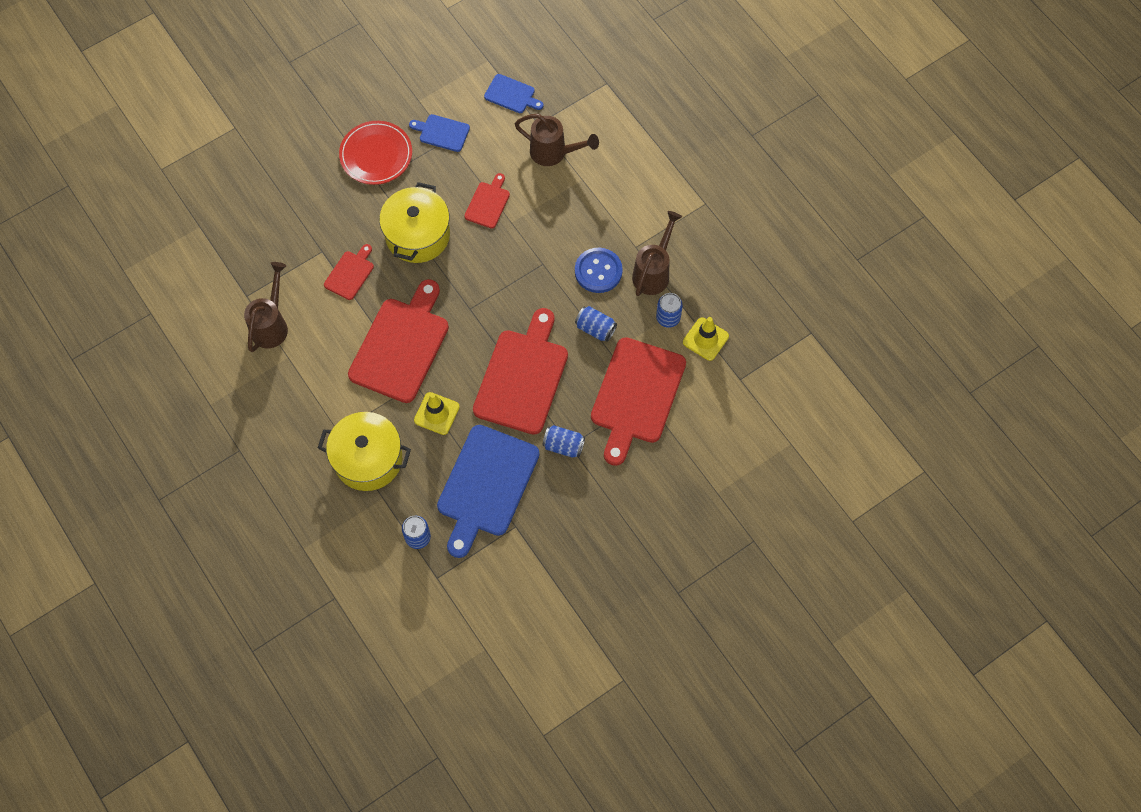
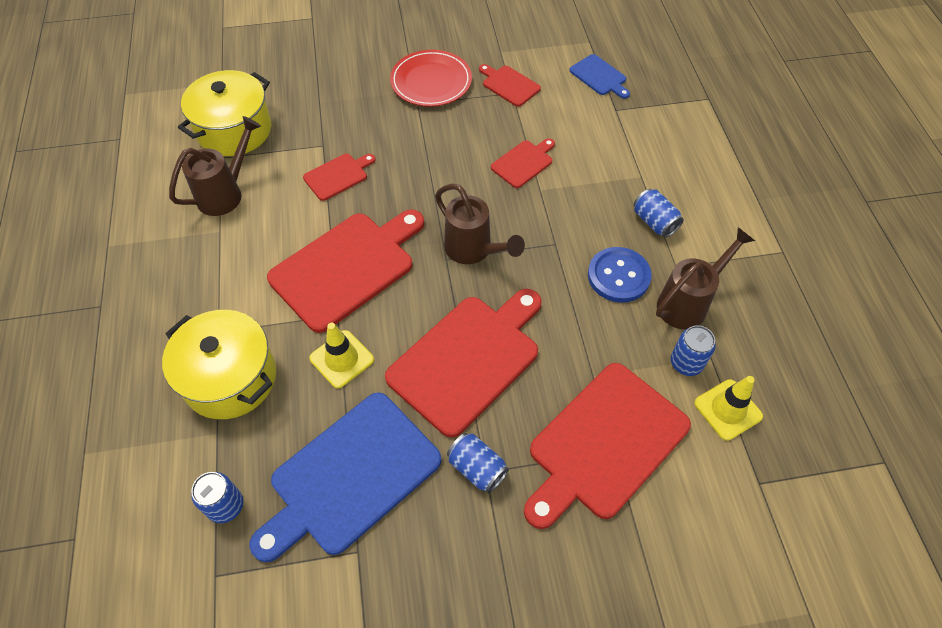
camera: 25 degrees right, 10 degrees down
yellow pot [379,182,450,263] -> yellow pot moved to [178,70,272,156]
blue cutting board [409,114,470,152] -> red cutting board [479,64,541,107]
brown watering can [515,114,599,166] -> brown watering can moved to [435,184,525,264]
blue can [575,306,617,342] -> blue can moved to [634,189,684,237]

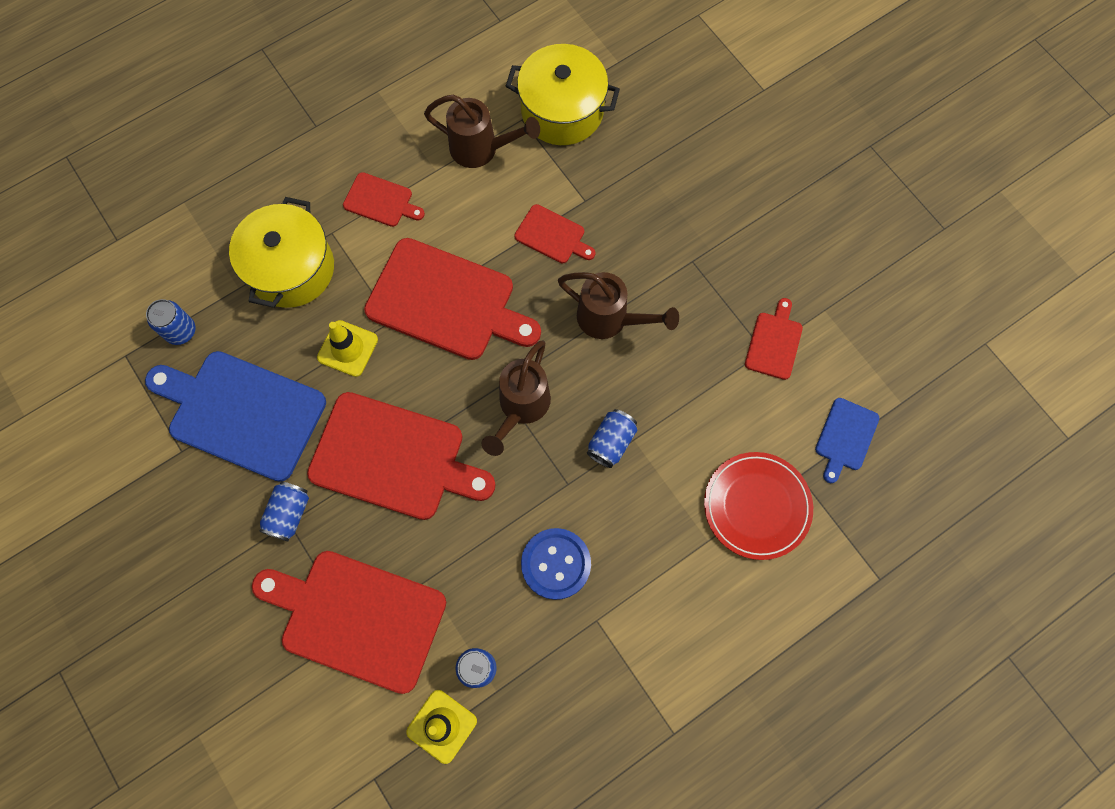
camera: 65 degrees right, 15 degrees up
red plate [390,50,472,107] -> red plate moved to [704,452,813,560]
red cutting board [491,138,555,188] -> red cutting board moved to [343,172,425,227]
blue can [634,189,684,237] -> blue can moved to [587,409,637,468]
brown watering can [656,227,755,330] -> brown watering can moved to [558,272,679,339]

